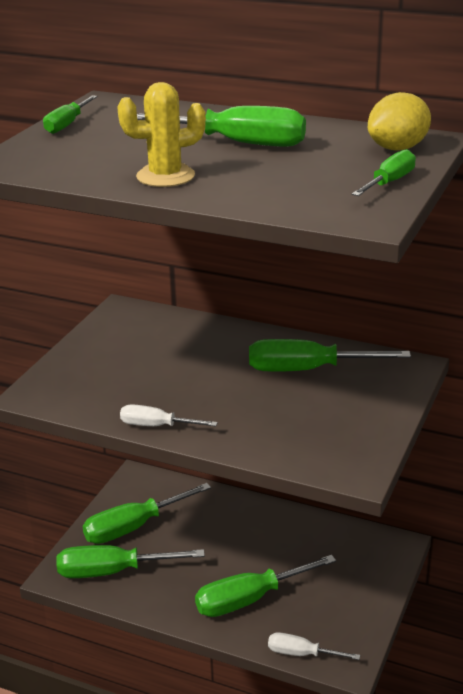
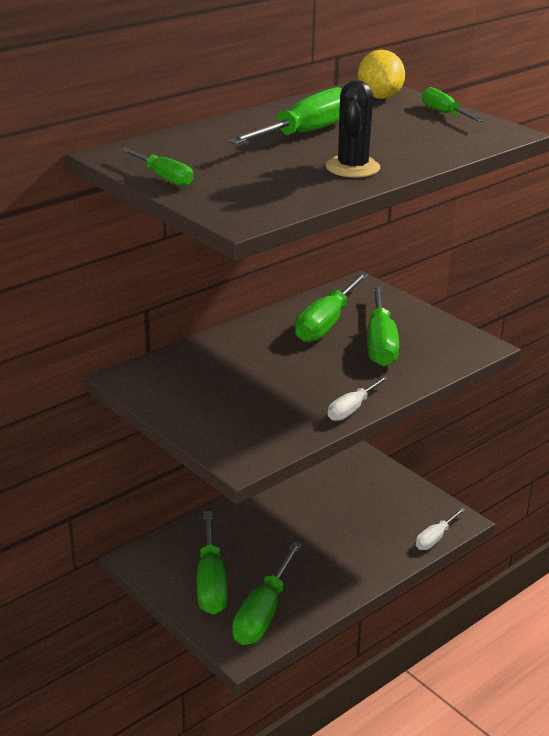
camera: 65 degrees left, 0 degrees up
yellow cactus [117,82,206,187] -> black cactus [326,80,380,178]
green screwdriver [195,555,336,617] -> green screwdriver moved to [367,285,399,367]

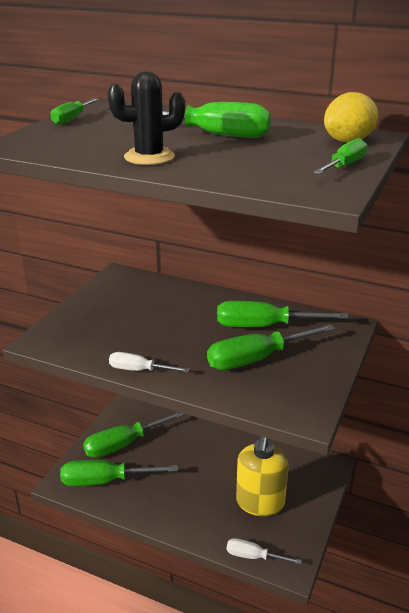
camera: 65 degrees right, 0 degrees up
none -> yellow soap dispenser [236,436,289,516]

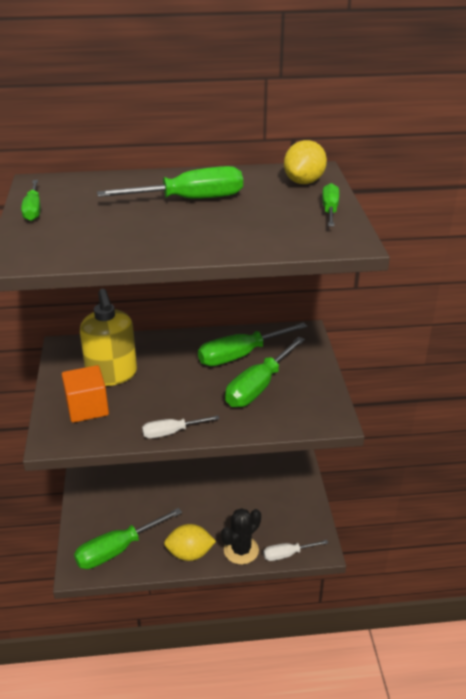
camera: 30 degrees left, 5 degrees up
green screwdriver [83,412,185,458] -> none
black cactus [107,71,185,165] -> black cactus moved to [221,508,261,565]
yellow soap dispenser [236,436,289,516] -> yellow soap dispenser moved to [80,289,137,386]
none -> orange cube [62,365,109,423]
none -> yellow lemon [164,524,216,561]

